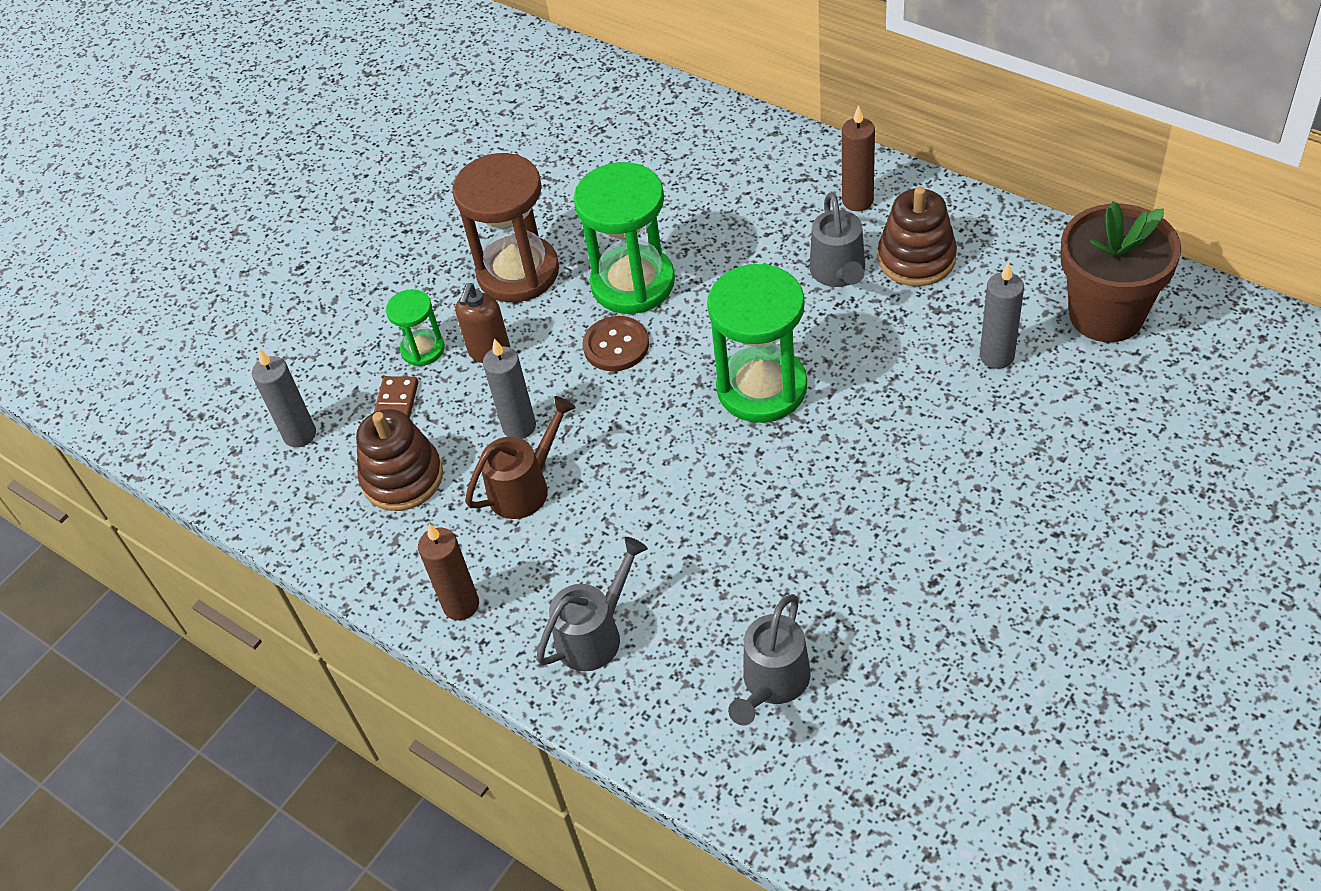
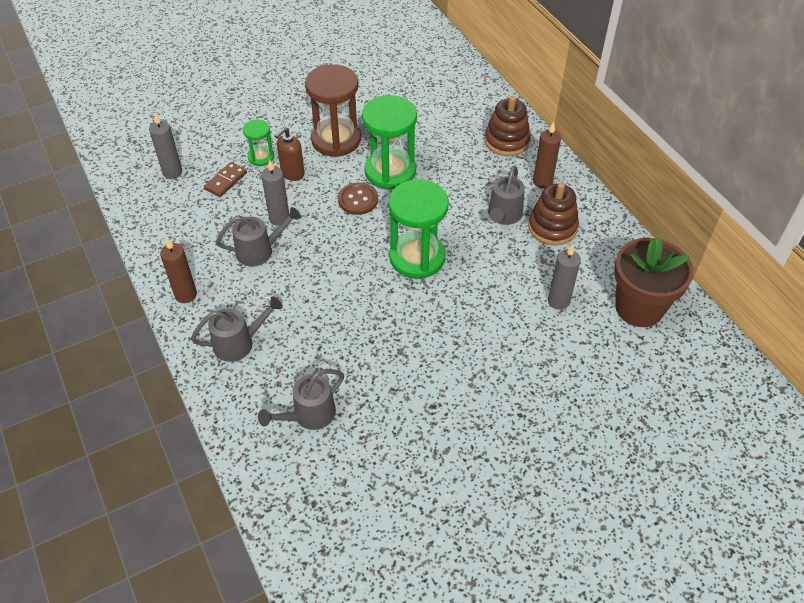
camera: 20 degrees right, 0 degrees up
brown stacking toy [356,409,443,511] -> brown stacking toy moved to [485,96,531,156]
brown watering can [465,396,576,519] -> grey watering can [216,207,301,266]

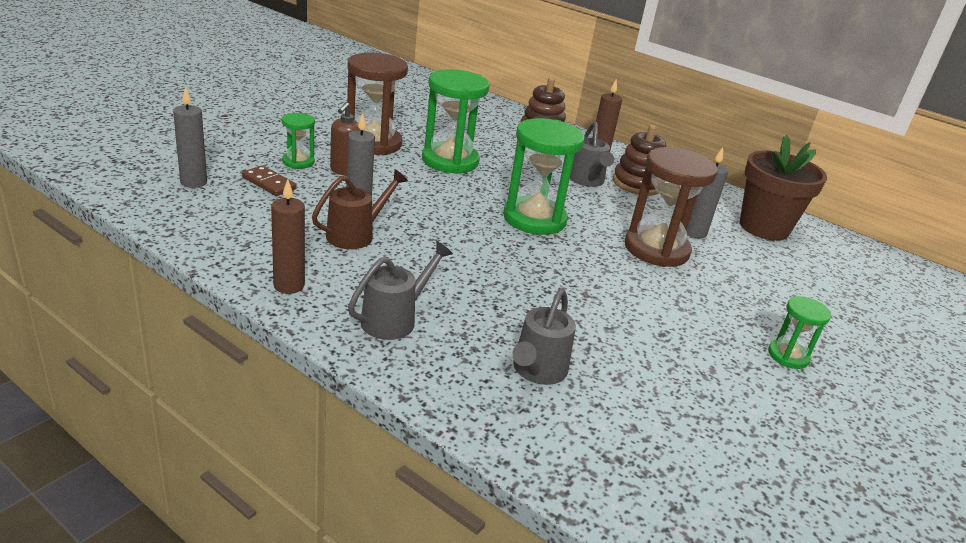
camera: 30 degrees left, 20 degrees down
brown domino [204,162,247,197] -> brown domino turned 60 degrees counterclockwise [242,165,297,196]
grey watering can [216,207,301,266] -> brown watering can [312,169,408,249]
brown button [338,183,378,215] -> none
none -> brown hourglass [625,147,718,267]
none -> green hourglass [768,296,831,369]

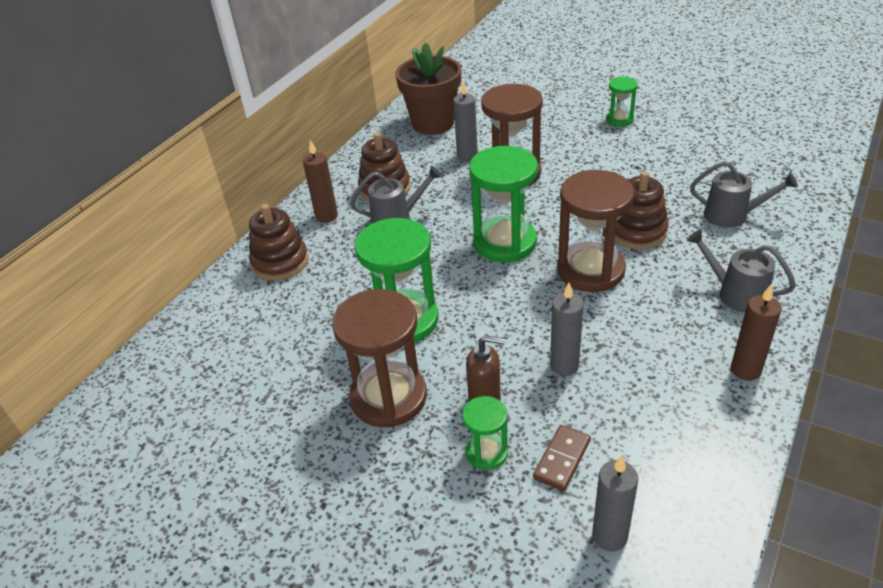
camera: 90 degrees left, 10 degrees up
brown watering can [312,169,408,249] -> none
none -> brown hourglass [557,170,635,292]
none -> brown stacking toy [615,171,669,249]

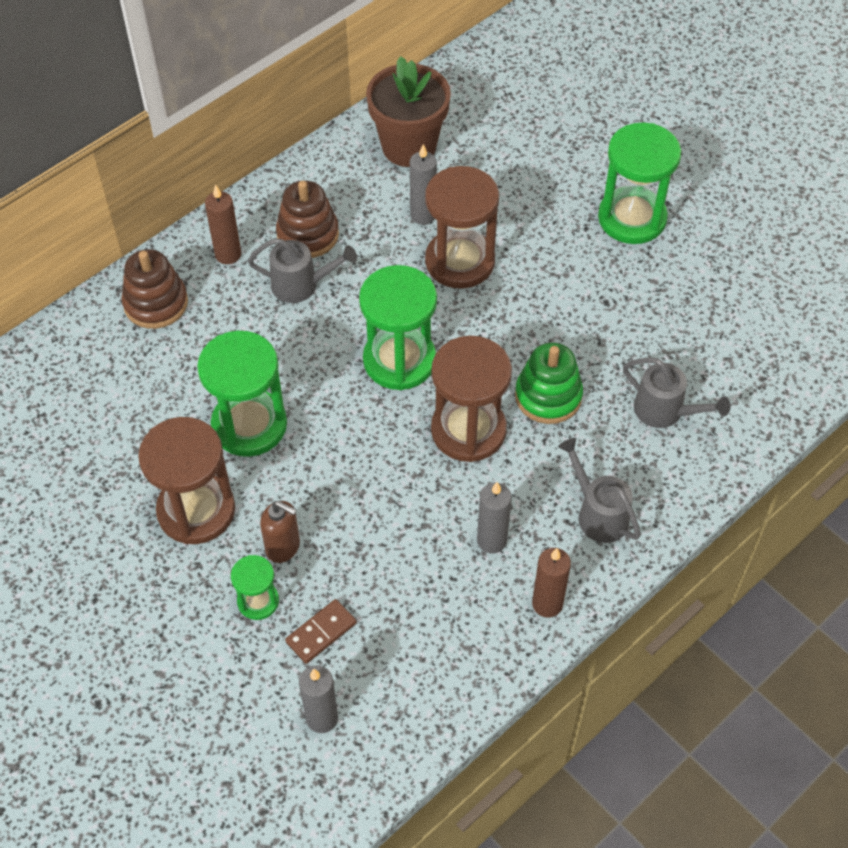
camera: 15 degrees right, 15 degrees up
grey candle [550,283,584,376] -> grey candle moved to [477,482,512,553]
green hourglass [606,77,638,127] -> green hourglass [598,123,681,244], size x1.94
brown stacking toy [615,171,669,249] -> green stacking toy [515,342,583,424]

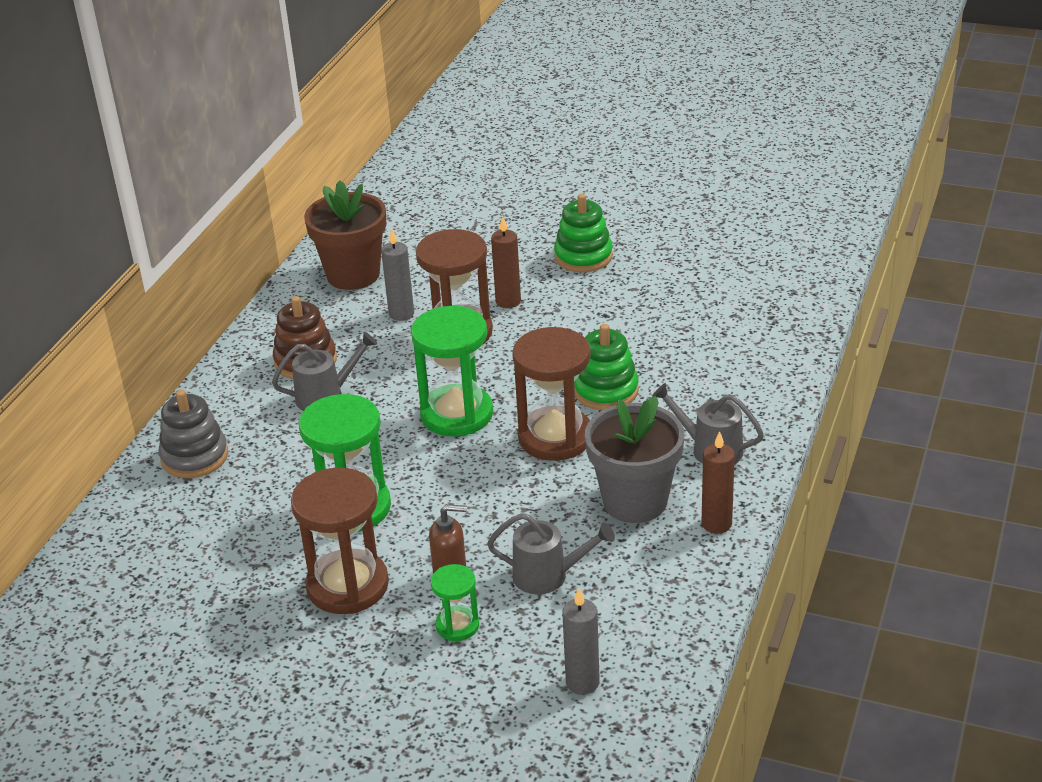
camera: 25 degrees left, 20 degrees down
brown stacking toy [121,249,188,329] -> grey stacking toy [158,390,228,478]
brown candle [205,184,241,264] -> brown candle moved to [491,217,521,308]
brown domino [285,599,357,664] -> none
grey candle [477,482,512,553] -> grey flower pot [585,396,684,523]
green hourglass [598,123,681,244] -> green stacking toy [554,194,613,272]
grey watering can [623,357,731,428] -> grey watering can moved to [487,513,615,594]

